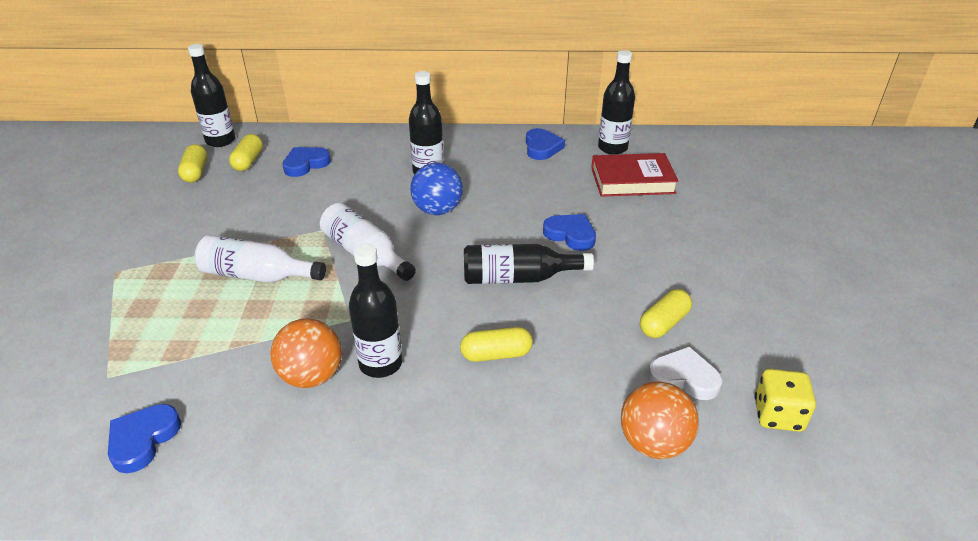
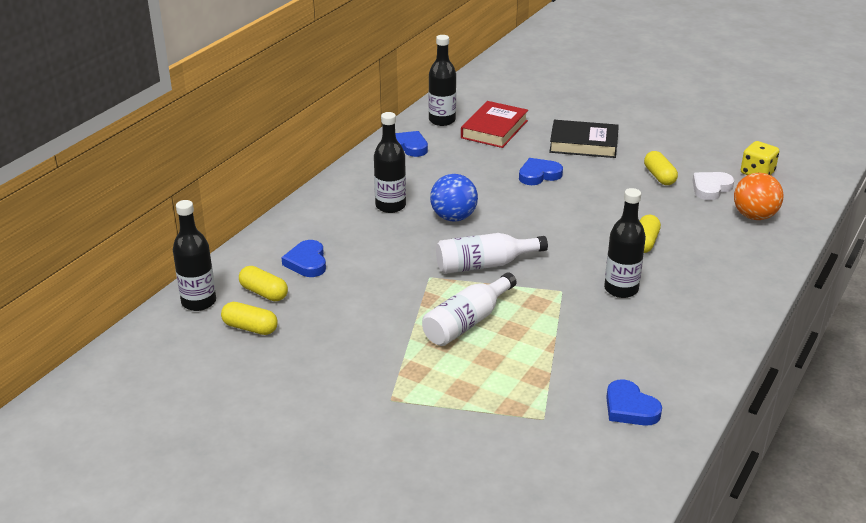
camera: 60 degrees left, 5 degrees down
orange ball [270,318,342,388] -> none
black bottle [464,244,594,284] -> none
none -> black book [549,120,619,158]

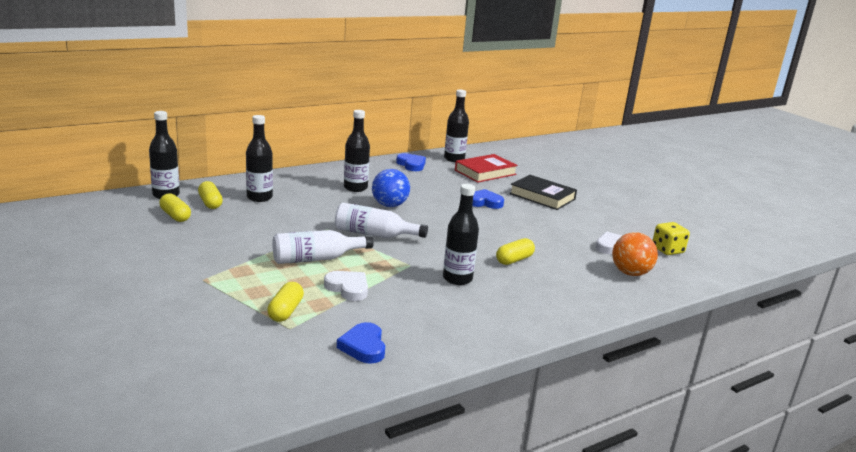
camera: 25 degrees right, 10 degrees down
blue heart [281,240,326,277] -> black bottle [246,115,273,202]
yellow capsule [644,151,678,185] -> yellow capsule moved to [267,282,304,322]
none -> white heart [324,271,368,301]

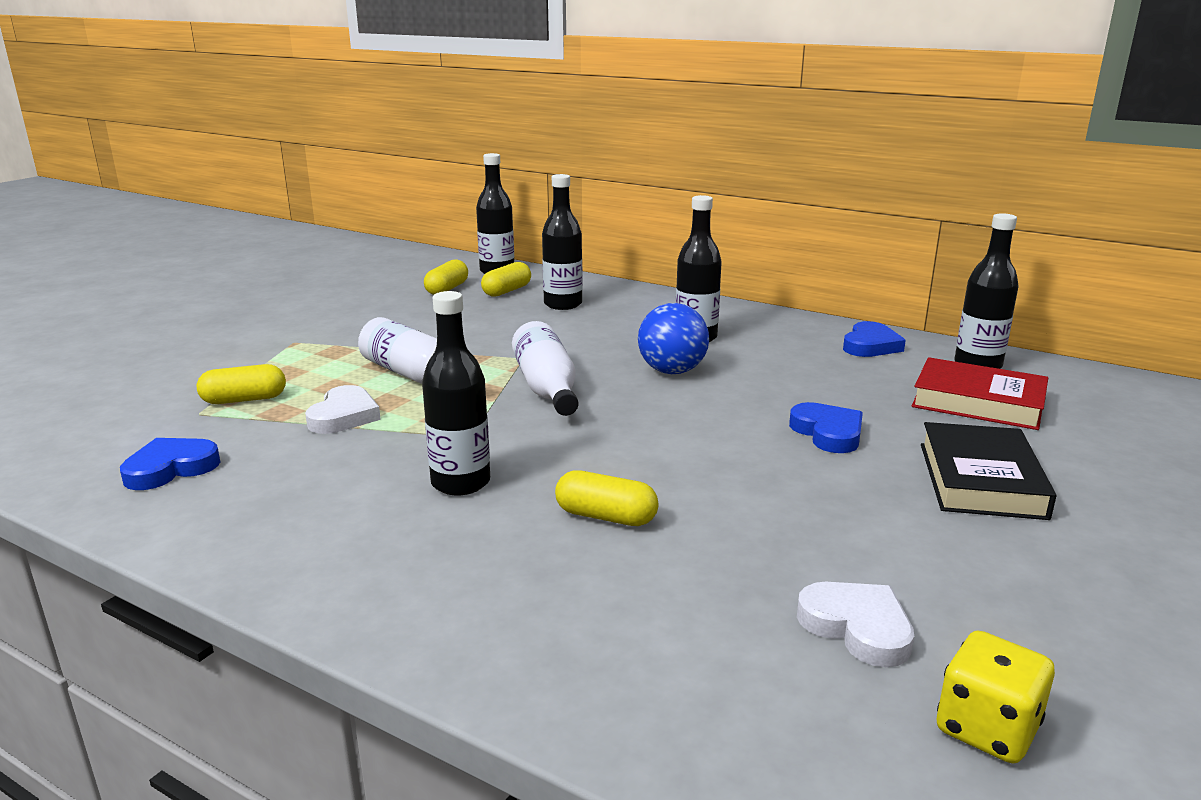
camera: 65 degrees right, 0 degrees up
orange ball [612,232,658,276] -> none

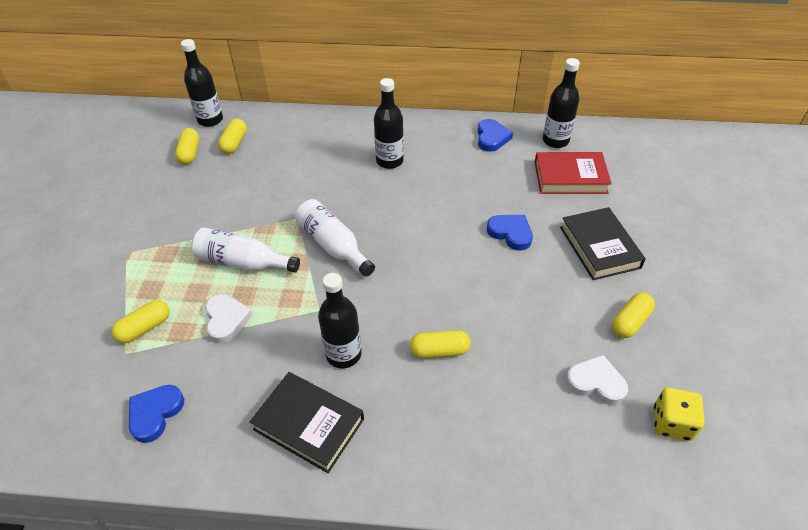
camera: 25 degrees left, 25 degrees up
black bottle [542,174,583,310] -> none
blue ball [638,303,709,374] -> none
none -> black book [250,372,364,473]
none -> yellow capsule [612,292,655,338]

